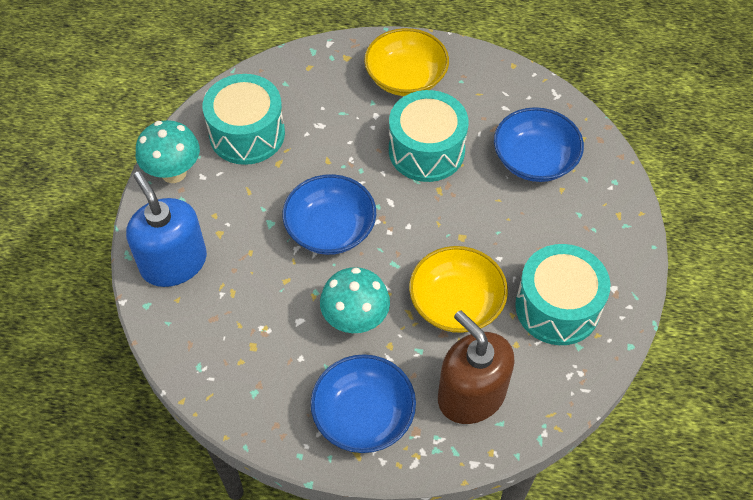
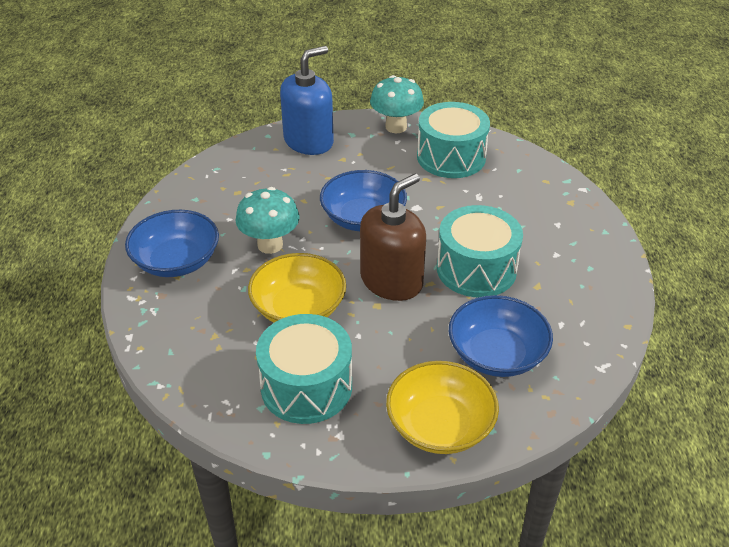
camera: 80 degrees right, 15 degrees down
yellow bowl [364,28,449,96] -> yellow bowl moved to [386,361,499,454]
brown soap dispenser [438,310,515,424] -> brown soap dispenser moved to [360,174,426,301]

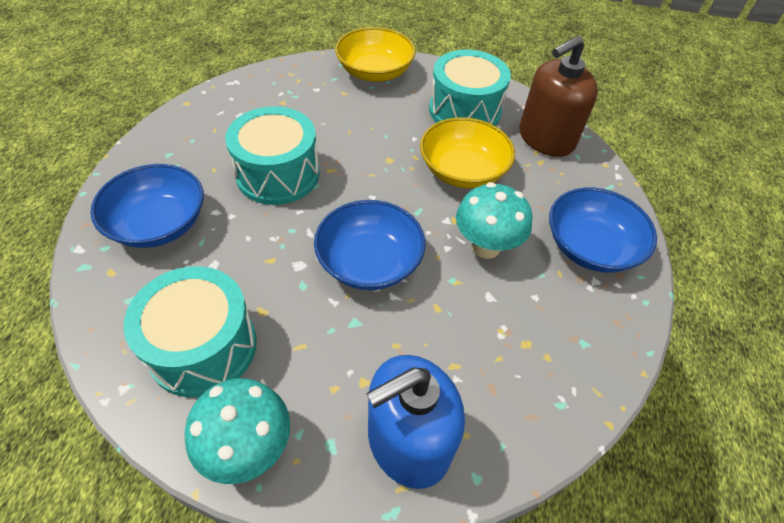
camera: 170 degrees left, 10 degrees up
brown soap dispenser [360,174,426,301] -> brown soap dispenser moved to [519,36,598,157]
blue bowl [449,295,553,377] -> blue bowl moved to [90,164,204,248]

